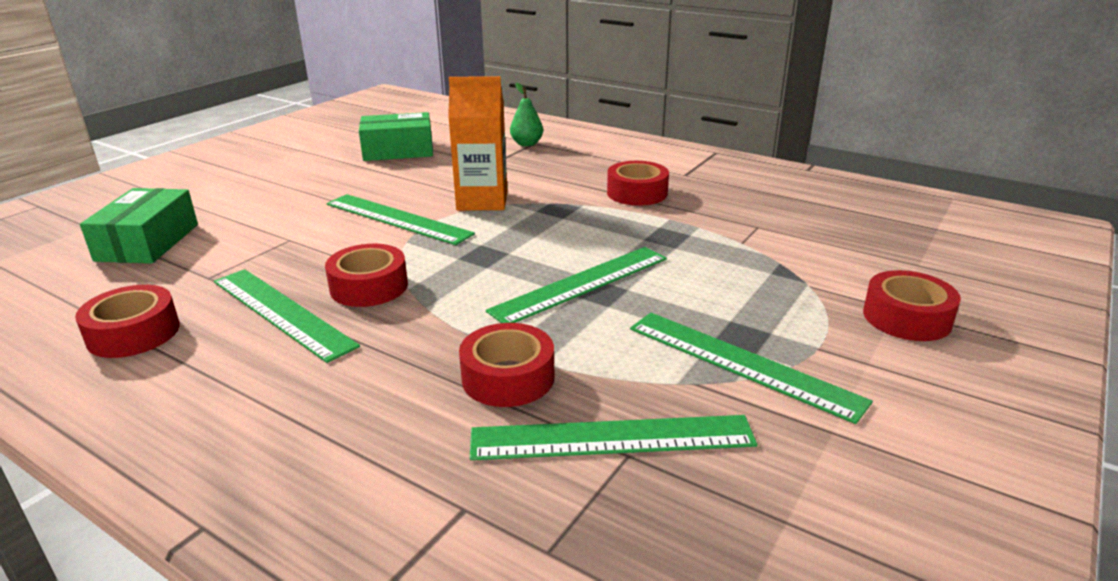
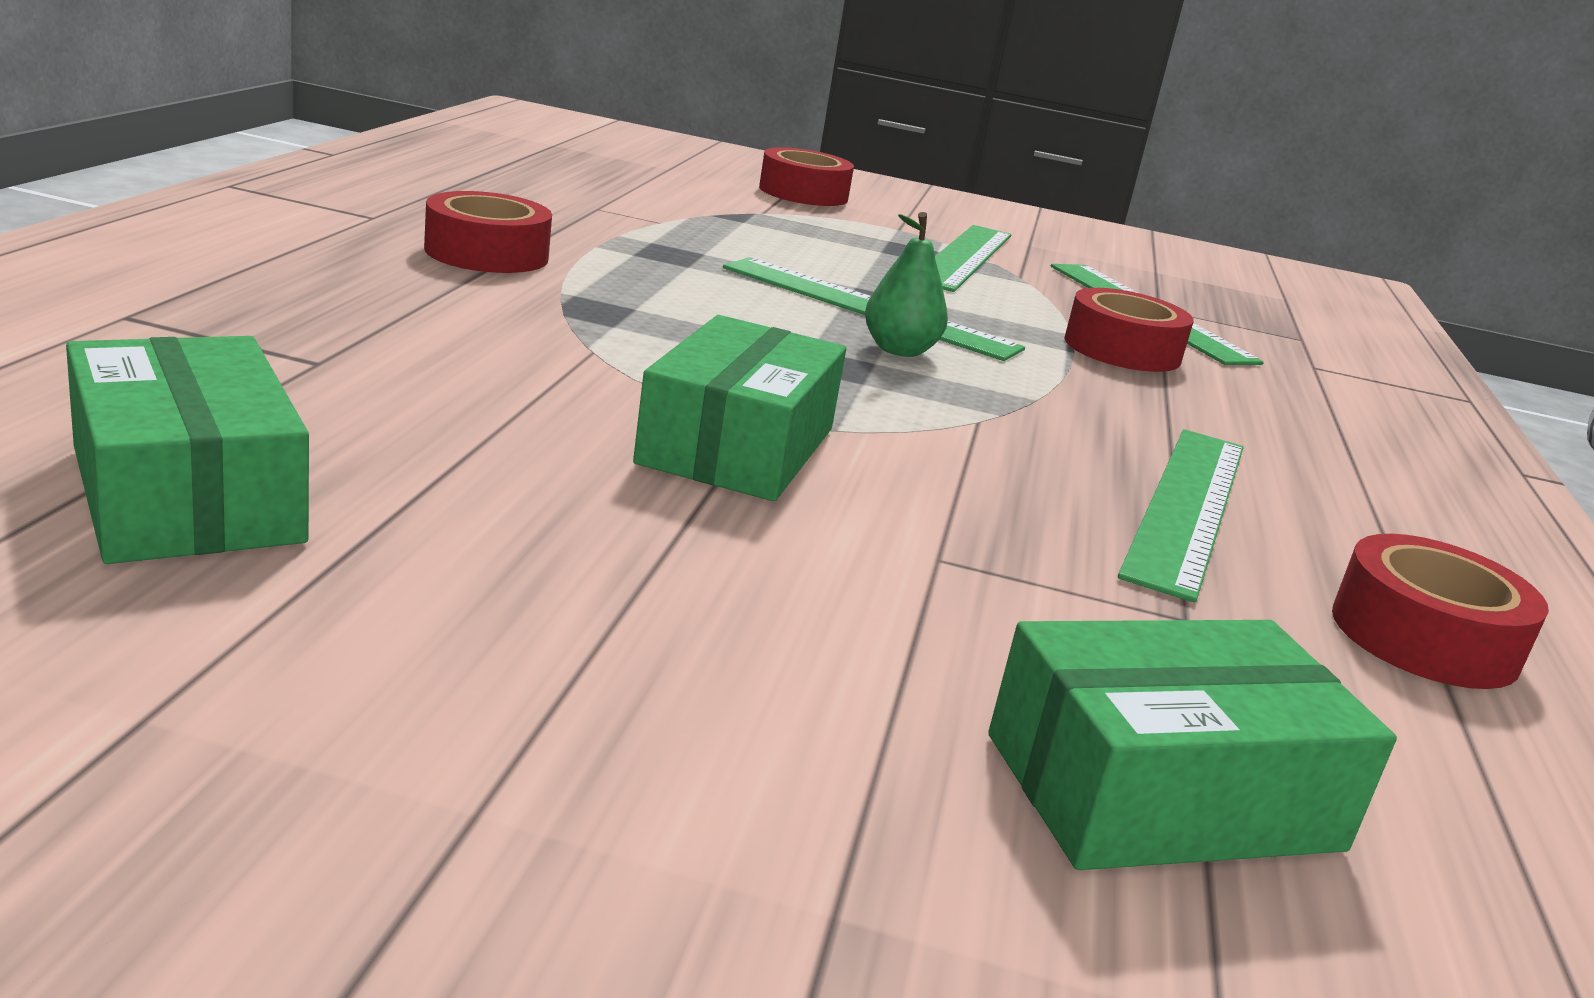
camera: 115 degrees left, 5 degrees down
red tape [325,244,408,307] -> none
green ruler [326,194,475,245] -> green box [633,315,846,501]
orange carton [448,76,507,211] -> none
green pear [510,83,543,146] -> green pear moved to [865,212,948,357]

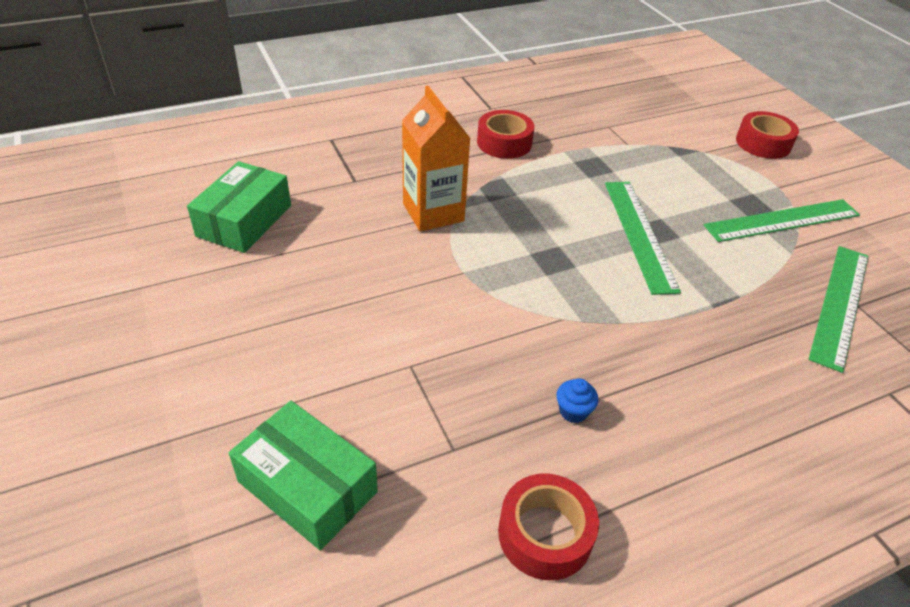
camera: 55 degrees right, 20 degrees up
green box [633,315,846,501] -> none
green pear [865,212,948,357] -> none
red tape [1064,288,1194,372] -> none
green ruler [1118,429,1244,603] -> blue cupcake [557,378,598,423]
none -> orange carton [402,86,471,231]

